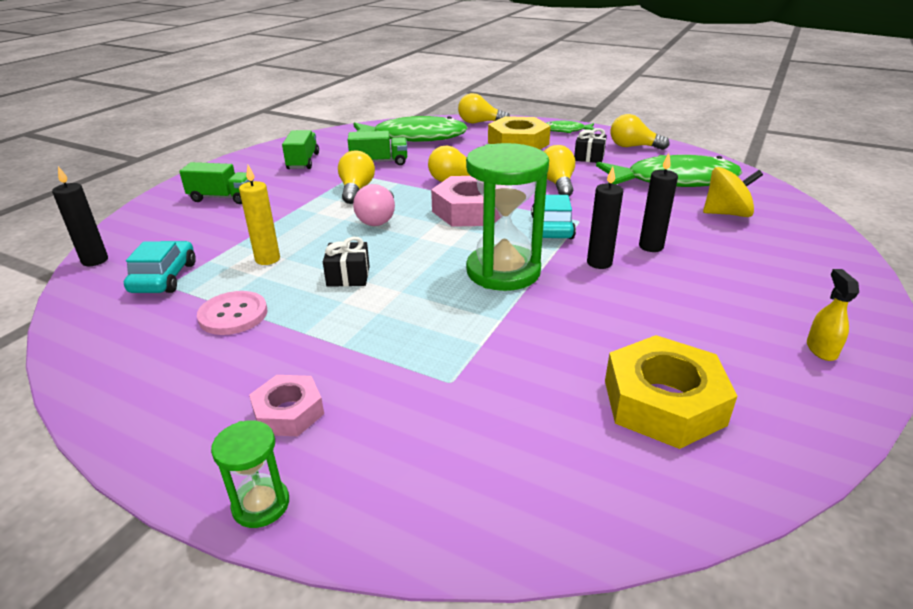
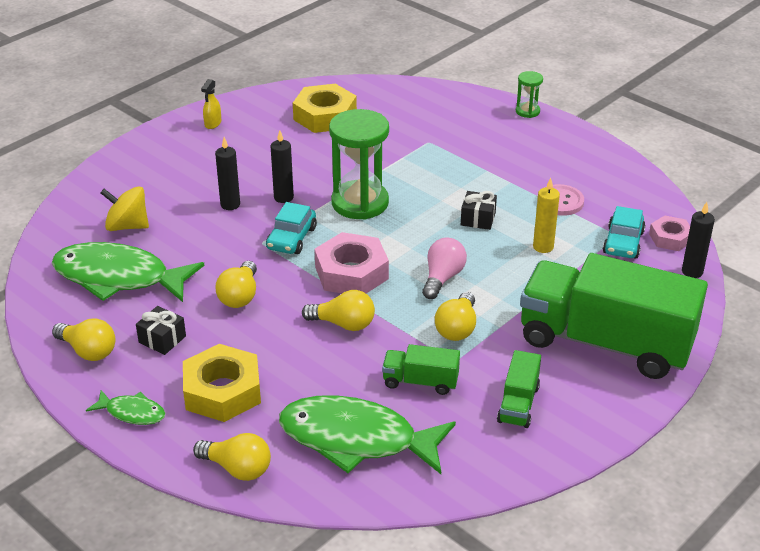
camera: 165 degrees left, 5 degrees up
green truck [179,162,254,204] -> green truck [520,253,708,379], size x2.35
pink nut [249,375,324,436] -> pink nut moved to [649,215,690,251]

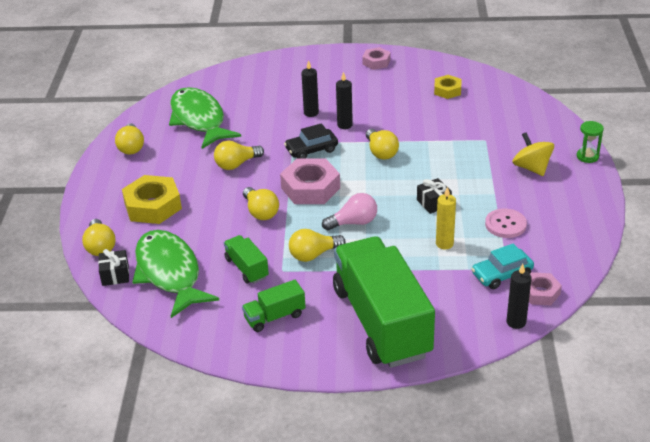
camera: 50 degrees right, 0 degrees up
green fish [86,390,166,425] -> none
yellow spinning top [100,186,149,231] -> yellow spinning top moved to [512,132,554,176]
black gift [136,306,186,355] -> black gift moved to [98,249,129,286]
yellow spray bottle [201,79,221,129] -> pink nut [362,47,390,70]
turquoise car [266,202,317,254] -> black car [284,123,338,159]
yellow nut [293,84,357,133] -> yellow nut [434,75,461,99], size x0.58
green hourglass [329,109,389,220] -> yellow light bulb [366,129,399,160]

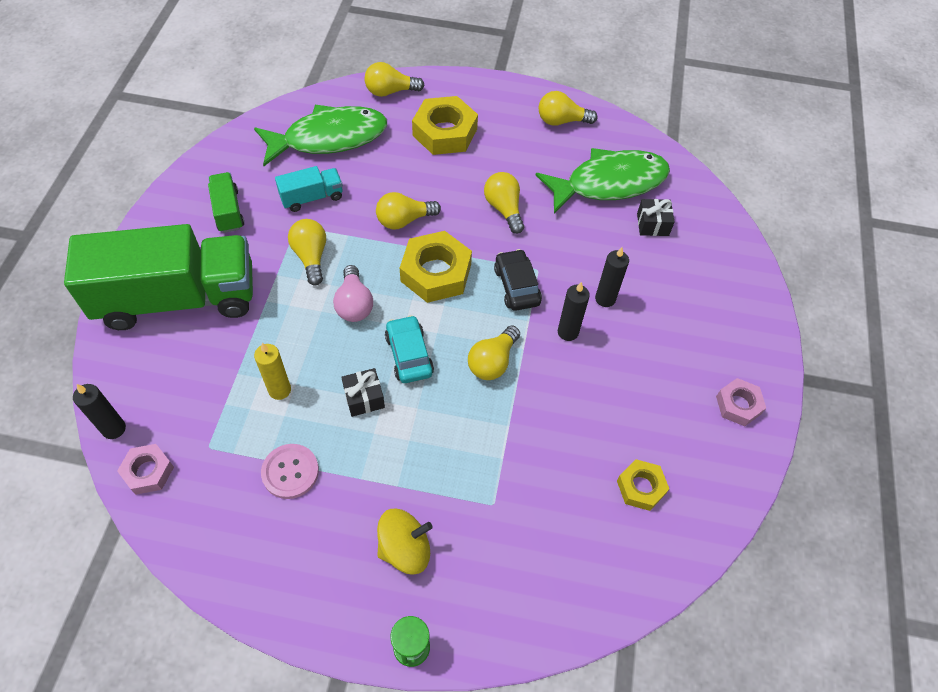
camera: 95 degrees right, 20 degrees up
black gift [98,249,129,286] -> black gift moved to [637,199,674,236]
green truck [224,235,269,284] -> turquoise truck [275,166,343,212]
pink nut [280,158,340,204] -> yellow nut [400,231,472,303]
yellow light bulb [366,129,399,160] -> yellow light bulb turned 45 degrees counterclockwise [468,326,520,380]
turquoise car [471,243,534,289] -> turquoise car moved to [385,315,434,383]

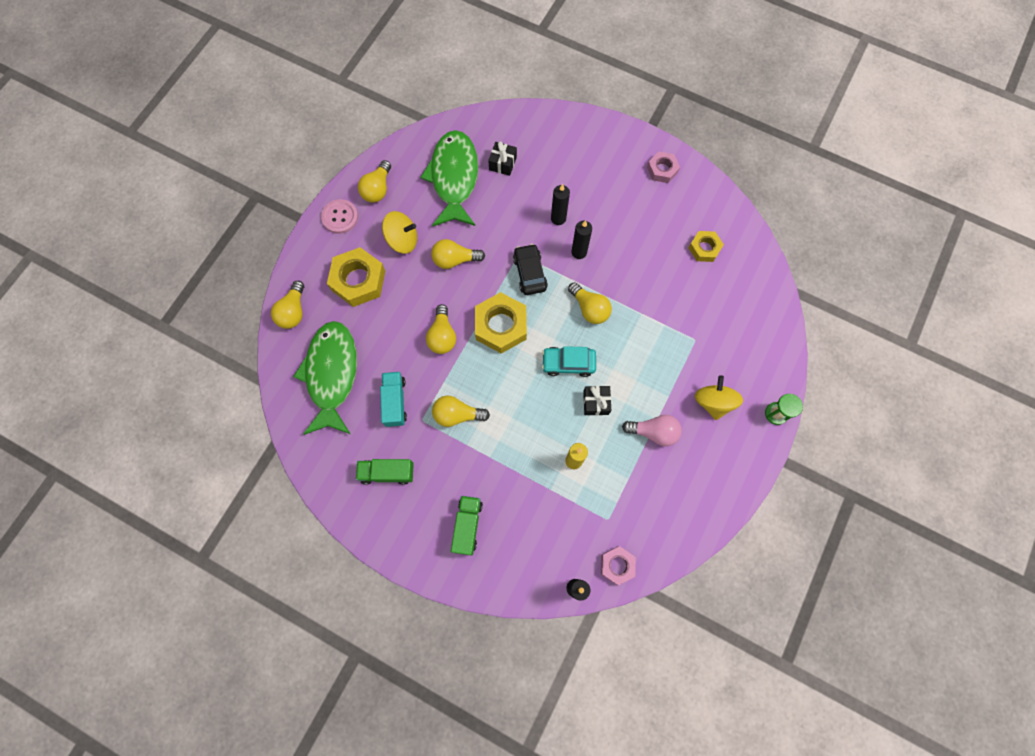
camera: 70 degrees left, 15 degrees up
green truck [64,224,253,330] -> green truck [451,496,483,555], size x0.42
pink button [261,444,319,499] -> pink button moved to [321,199,358,234]
pink light bulb [333,265,373,322] -> pink light bulb moved to [622,415,682,446]
black car [494,249,542,311] -> black car turned 75 degrees clockwise [513,244,548,295]
none -> yellow spinning top [382,211,417,254]

